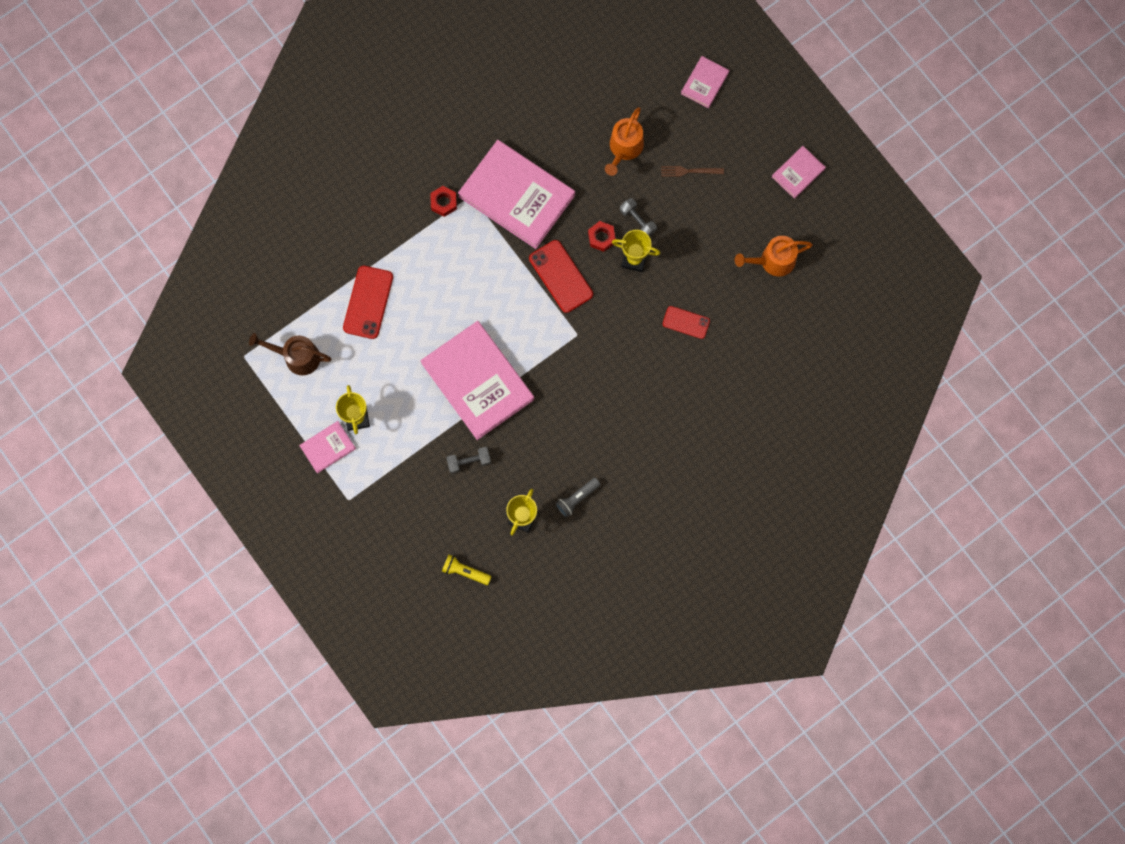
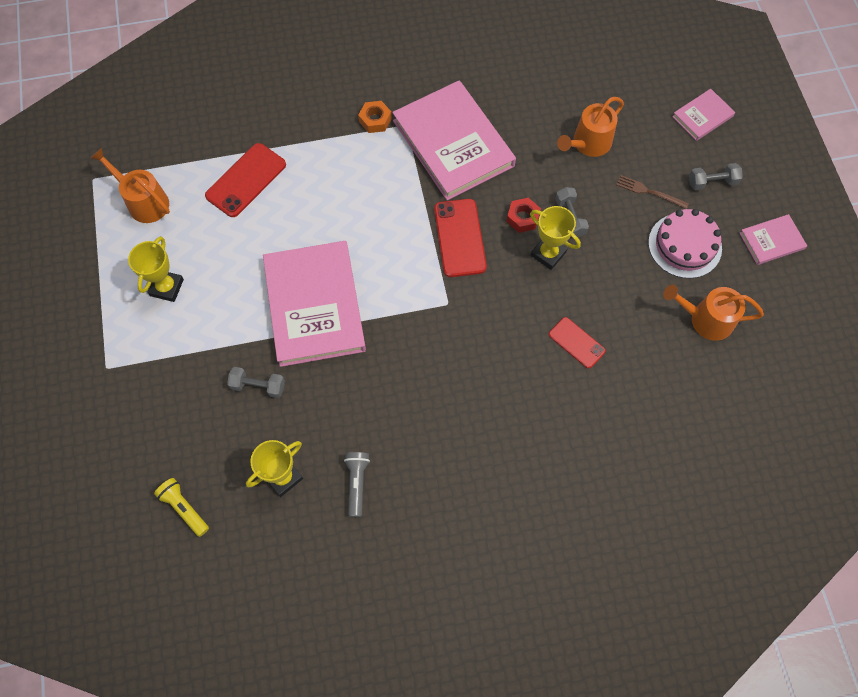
camera: 25 degrees right, 10 degrees down
brown watering can [249,333,331,375] -> orange watering can [91,148,170,223]
pink book [299,421,356,473] -> none
red nut [430,186,457,217] -> orange nut [358,101,392,133]
grey flashlight [555,478,601,518] -> grey flashlight turned 105 degrees clockwise [344,452,370,517]
none -> pink cake [648,209,722,278]
none -> grey dumbbell [689,163,743,190]

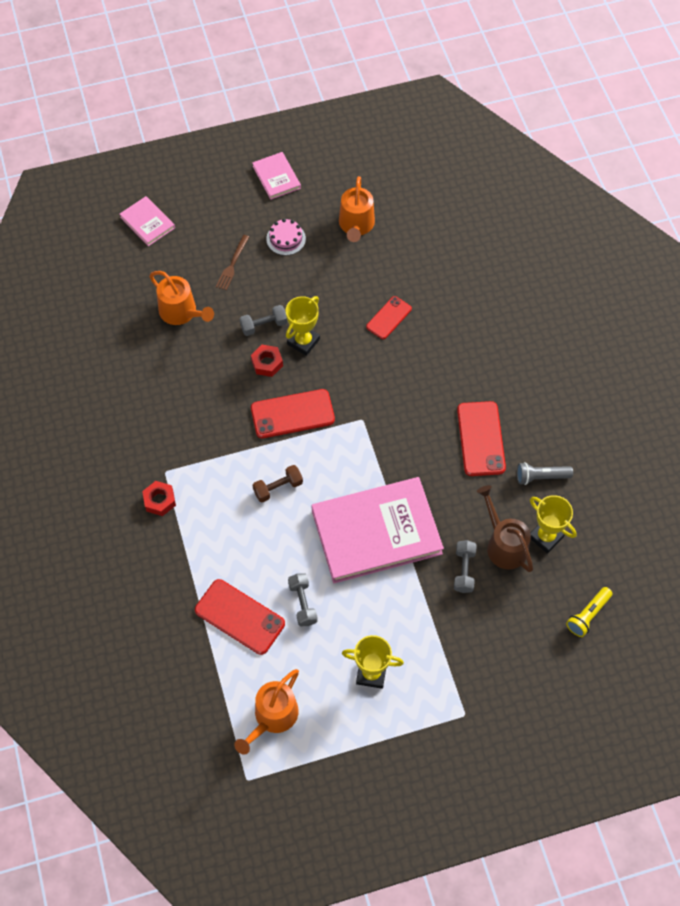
camera: 95 degrees left, 5 degrees down
orange nut [358,101,392,133] -> red nut [142,481,176,516]
pink book [392,80,516,200] -> none
pink cake [648,209,722,278] -> pink cake [266,219,306,255], size x0.61
grey dumbbell [689,163,743,190] -> grey dumbbell moved to [288,573,318,626]
none -> brown dumbbell [253,465,303,503]
none -> red phone [457,401,506,476]
none -> brown watering can [477,485,533,572]

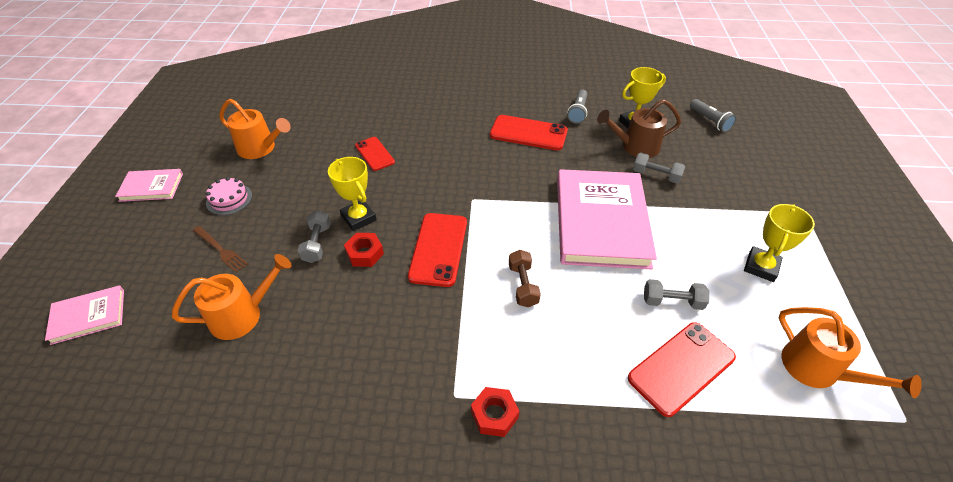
camera: 70 degrees left, 15 degrees down
yellow flashlight [566,587,613,637] -> grey flashlight [690,99,736,132]

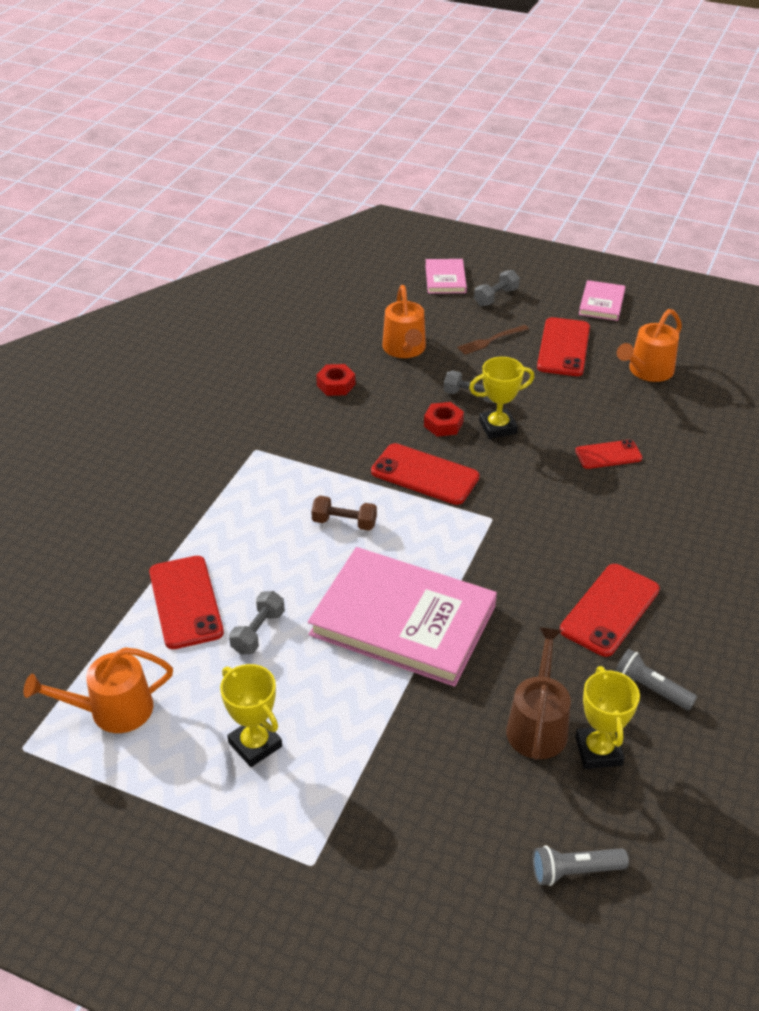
camera: 110 degrees right, 5 degrees down
pink cake [206,177,252,215] -> red phone [537,317,590,376]
red nut [471,387,519,437] -> red nut moved to [316,364,355,396]
grey dumbbell [633,153,685,183] -> grey dumbbell moved to [474,270,520,306]

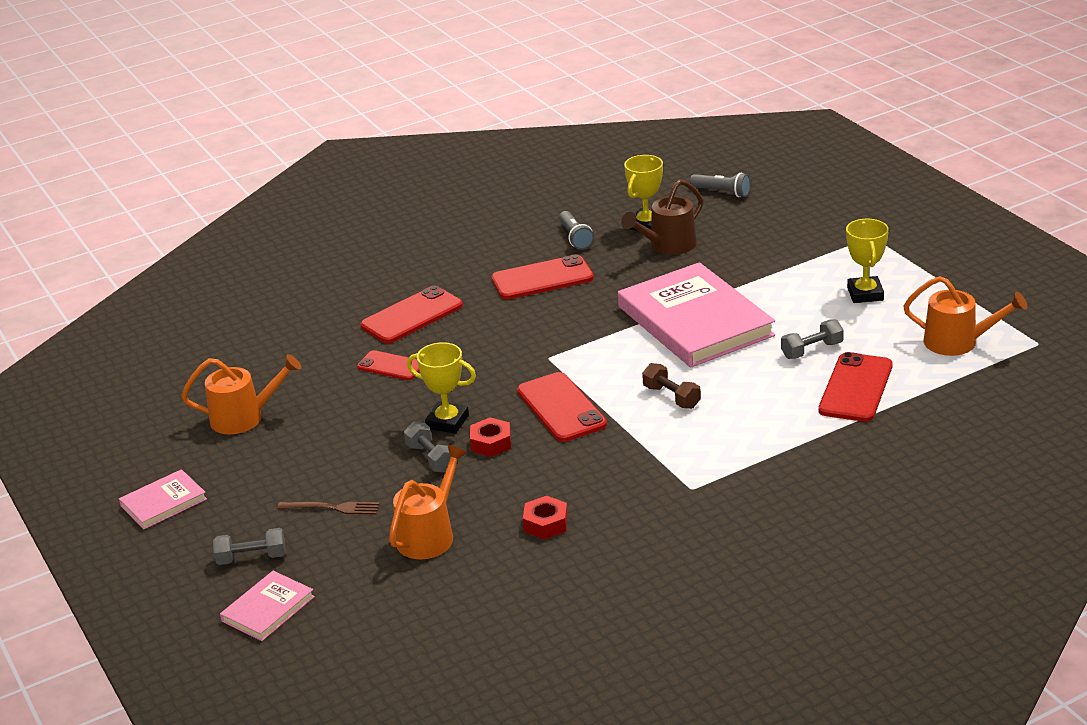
camera: 140 degrees left, 10 degrees down
red phone [537,317,590,376] -> red phone moved to [361,286,463,343]

